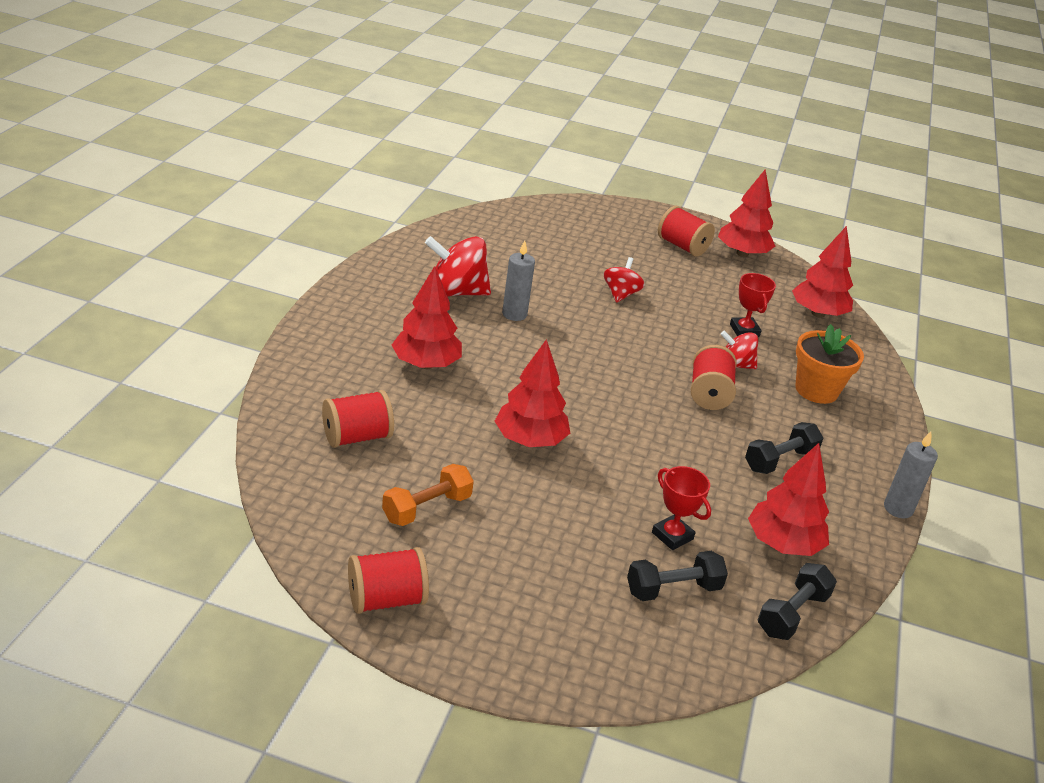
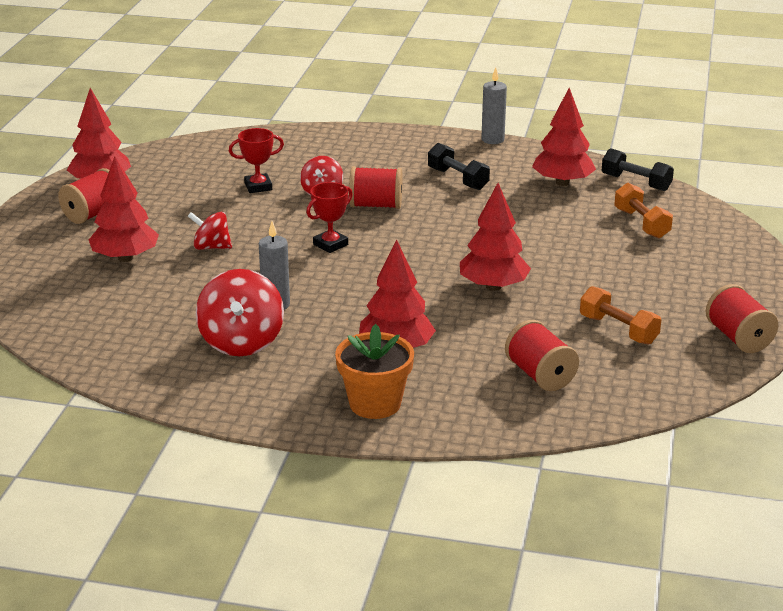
camera: 90 degrees left, 5 degrees down
black dumbbell [627,551,728,601] -> orange dumbbell [614,183,673,238]
red trophy [652,466,711,550] -> red trophy moved to [306,182,353,253]
red tree [792,226,853,318] -> red tree moved to [89,157,159,262]
orange flower pot [795,324,864,404] -> orange flower pot moved to [335,324,414,419]

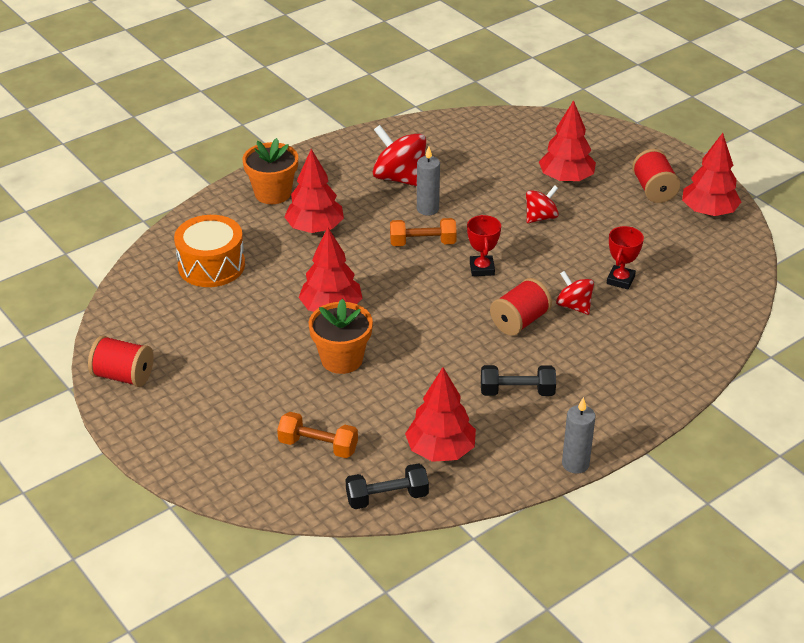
camera: 130 degrees right, 10 degrees up
red spool [505,320,579,391] -> orange drum [174,215,245,287]
orange dumbbell [580,286,661,345] -> orange dumbbell moved to [390,218,457,246]
none -> orange flower pot [309,299,373,374]

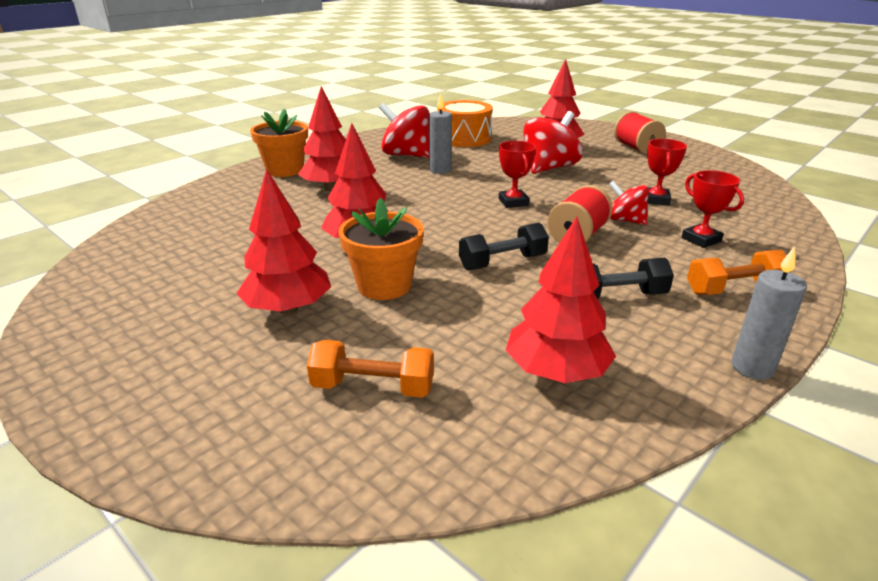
camera: 10 degrees left, 10 degrees down
red spool [88,335,153,387] -> none
orange drum [174,215,245,287] -> orange drum moved to [437,100,493,147]
black dumbbell [346,463,429,509] -> black dumbbell moved to [459,223,549,270]
orange dumbbell [390,218,457,246] -> orange dumbbell moved to [687,250,791,295]
red spinning top [526,185,559,223] -> red spinning top [523,111,583,174], size x1.68
red tree [682,133,741,216] -> red tree moved to [236,169,331,315]
none -> red trophy [682,170,744,248]

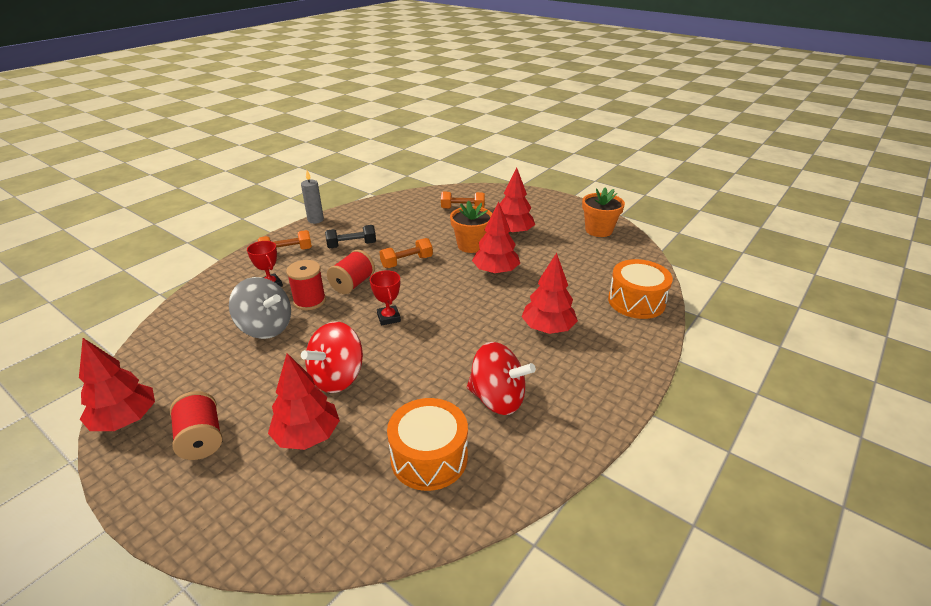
camera: 175 degrees right, 5 degrees up
orange flower pot [250,109,308,177] -> orange flower pot moved to [582,187,625,237]
grey candle [429,94,452,174] -> none
black dumbbell [459,223,549,270] -> orange dumbbell [379,238,433,268]
red tree [506,216,616,383] -> red tree moved to [79,338,155,431]
red spinning top [609,181,649,225] -> red spool [286,260,326,310]
red trophy [647,139,687,205] -> grey spinning top [229,277,291,339]
none -> orange drum [608,259,673,319]

